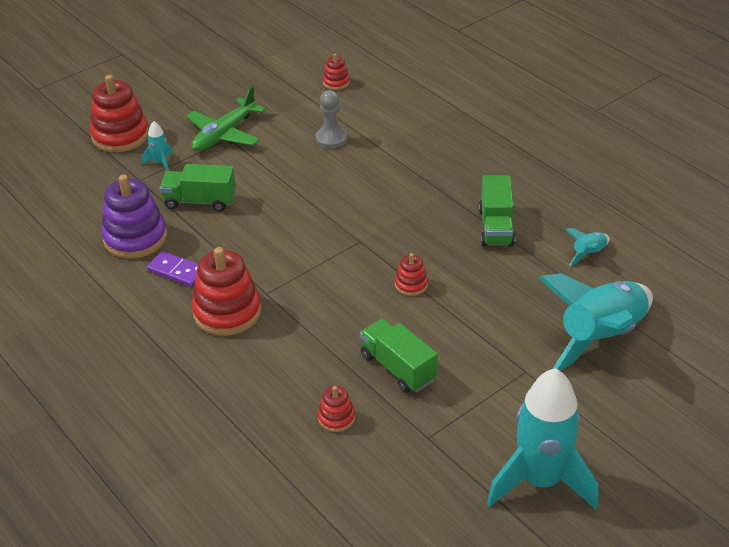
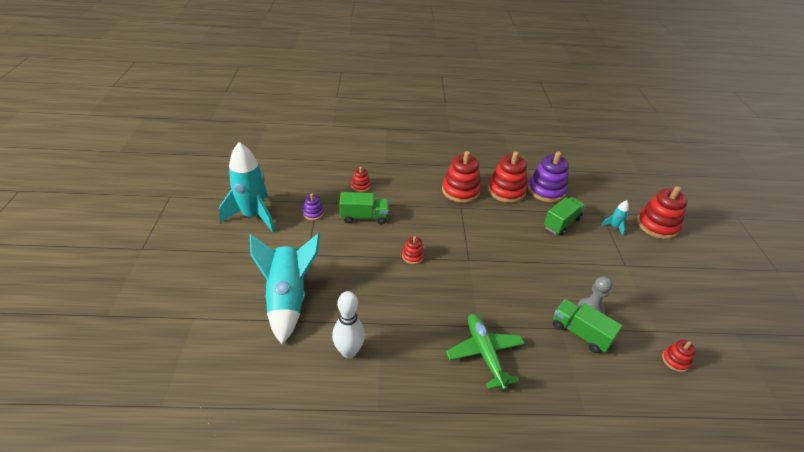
camera: 125 degrees right, 0 degrees up
purple domino [147,251,198,287] -> red stacking toy [488,151,527,203]
green plane [186,86,266,151] -> green plane moved to [446,314,525,390]
green truck [479,175,515,247] -> green truck moved to [553,299,622,353]
turquoise rocket [565,228,610,266] -> white bowling pin [332,291,365,358]
none -> purple stacking toy [303,194,324,220]

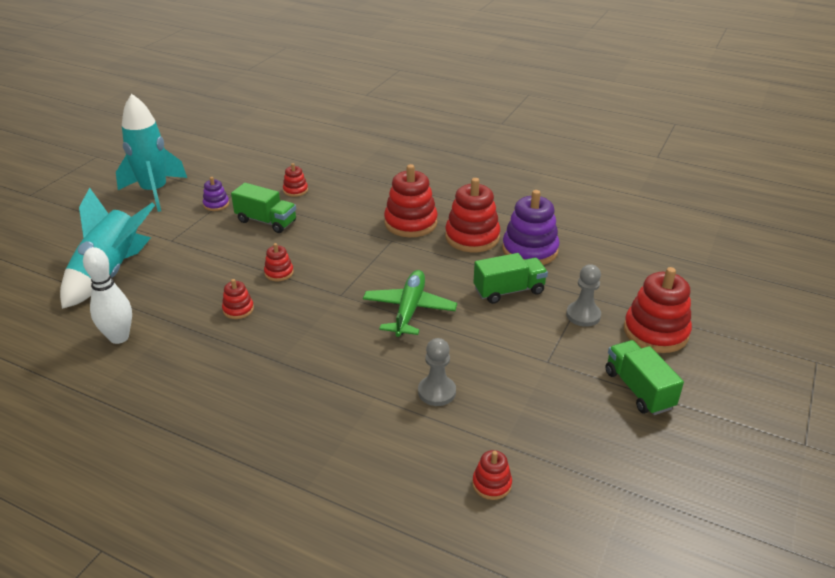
camera: 30 degrees right, 5 degrees down
green plane [446,314,525,390] -> green plane moved to [363,270,457,337]
green truck [553,299,622,353] -> green truck moved to [605,340,684,415]
turquoise rocket [601,200,629,236] -> grey pawn [566,264,601,327]
none -> red stacking toy [222,279,254,319]

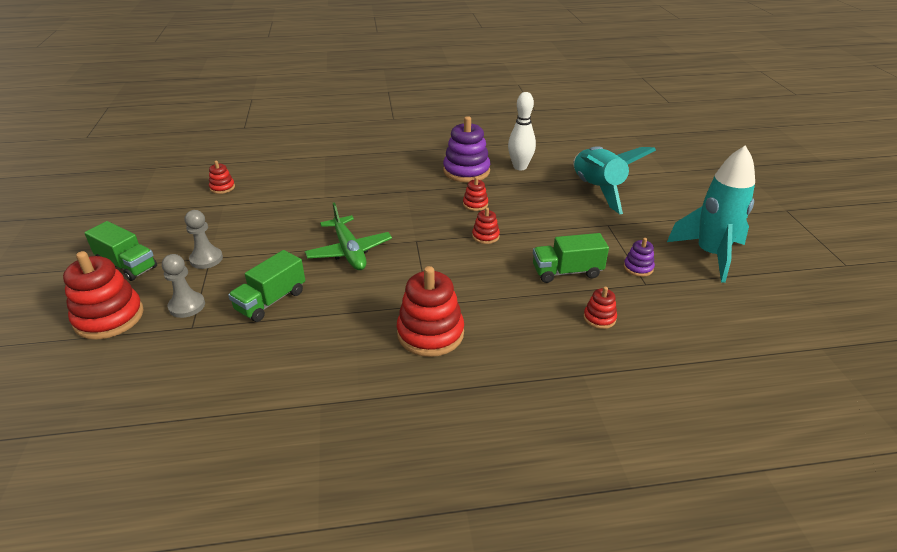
camera: 145 degrees right, 0 degrees up
grey pawn [418,338,456,406] -> grey pawn moved to [185,210,223,269]
red stacking toy [445,178,500,252] -> none
purple stacking toy [502,190,559,265] -> purple stacking toy moved to [443,116,490,183]

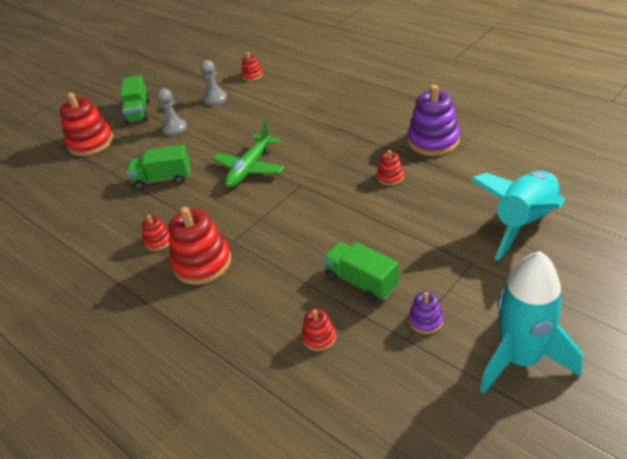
camera: 55 degrees right, 5 degrees up
grey pawn [162,254,205,318] -> grey pawn moved to [200,60,227,106]
red stacking toy [472,207,500,244] -> red stacking toy moved to [142,215,169,251]
white bowling pin [508,92,536,170] -> none

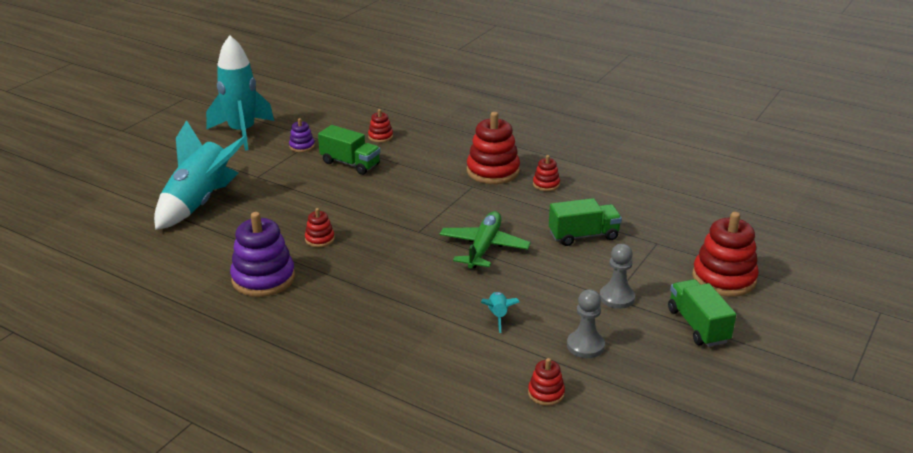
camera: 165 degrees right, 10 degrees down
none -> turquoise rocket [481,292,520,333]

